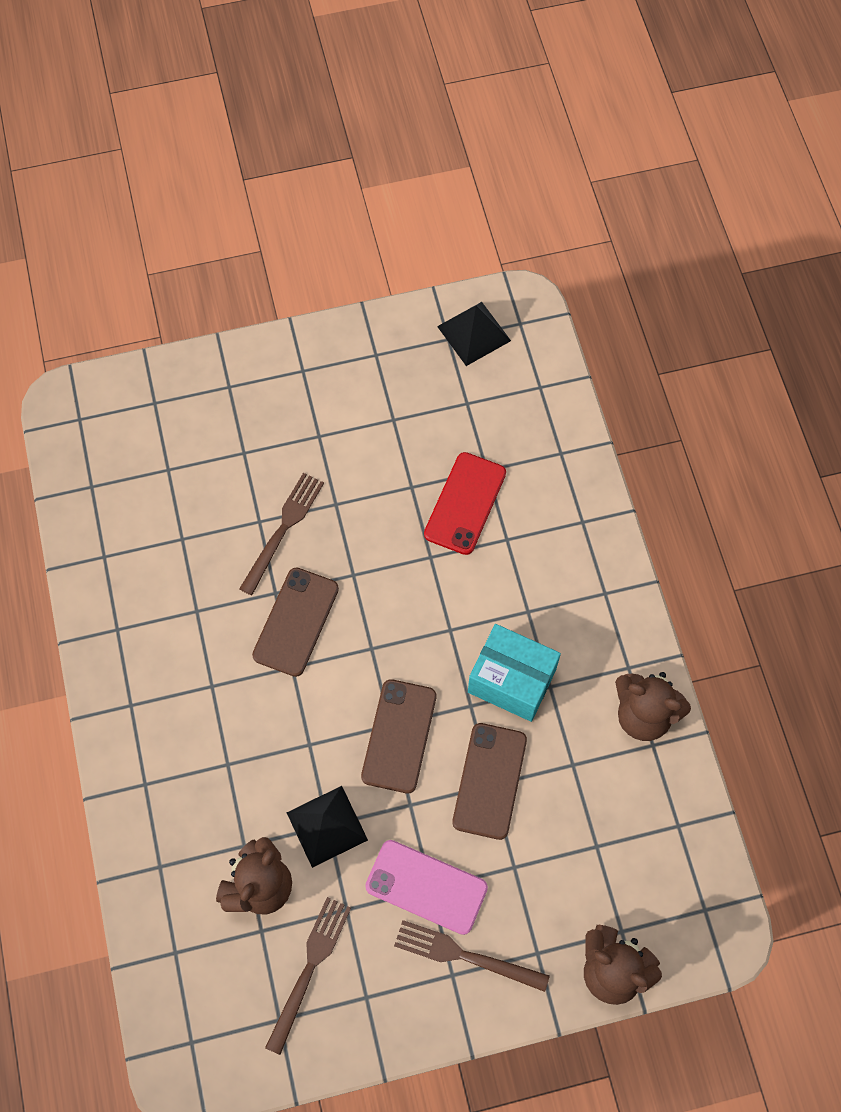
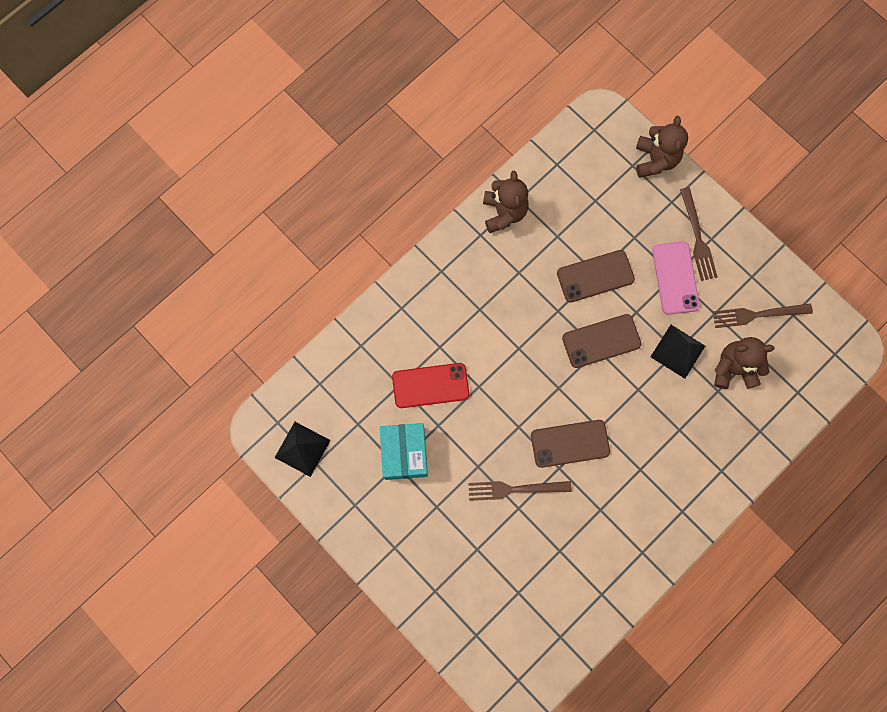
camera: 120 degrees left, 10 degrees up
turquoise box [468,624,561,722] -> turquoise box moved to [380,423,428,480]

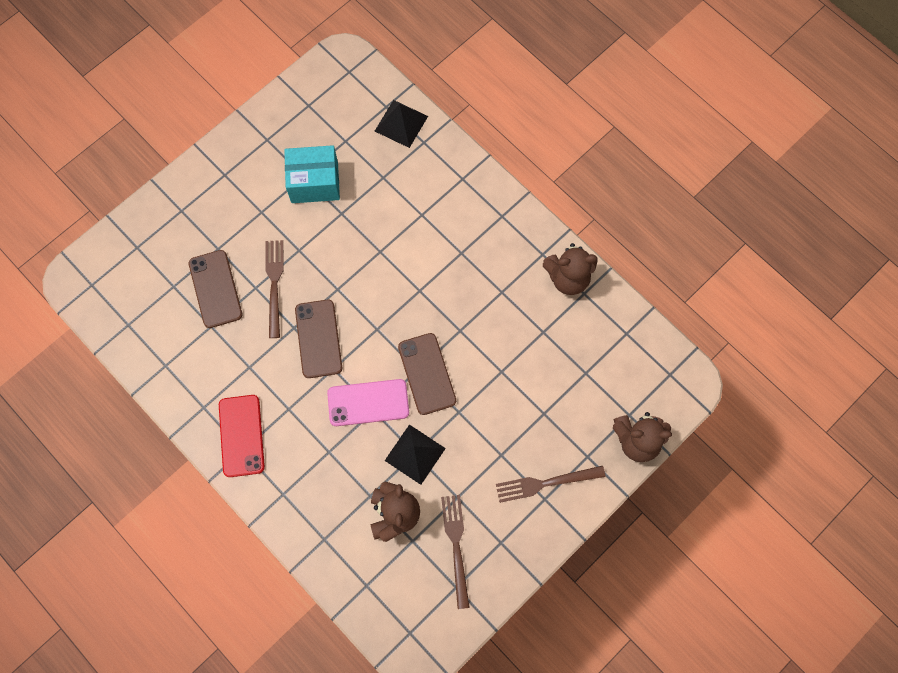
camera: 90 degrees right, 5 degrees down
black pyramid [275,422,331,477] -> black pyramid moved to [375,100,428,148]
red phone [392,363,469,408] -> red phone moved to [219,395,265,477]
brown phone [557,250,635,303] -> brown phone moved to [188,250,243,328]
pink phone [652,241,700,315] -> pink phone moved to [327,379,409,426]

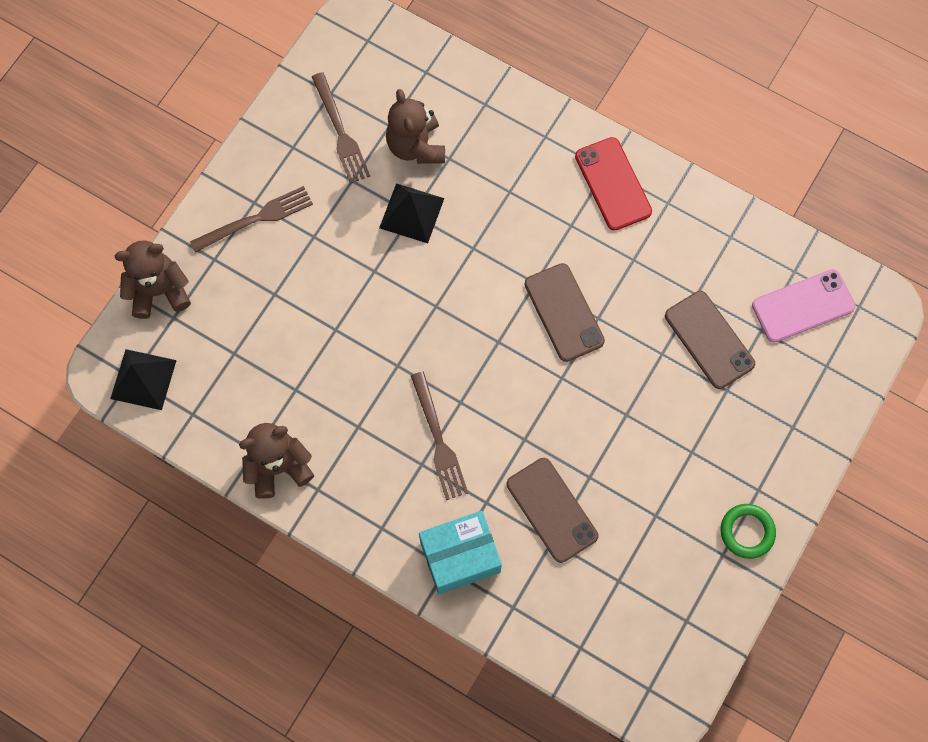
camera: 165 degrees right, 0 degrees up
brown fork [265,240,284,338] -> brown fork moved to [411,372,468,500]
turquoise box [284,145,340,203] -> turquoise box moved to [419,511,502,594]
pink phone [327,379,409,426] -> pink phone moved to [752,269,856,343]
black pyramid [375,100,428,148] -> black pyramid moved to [110,349,177,410]
brown phone [398,333,456,415] -> brown phone moved to [507,458,598,563]
none -> green ring [721,504,776,559]

